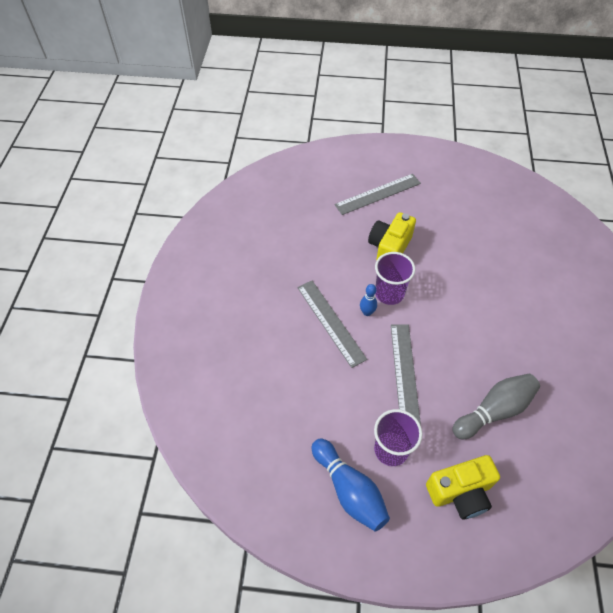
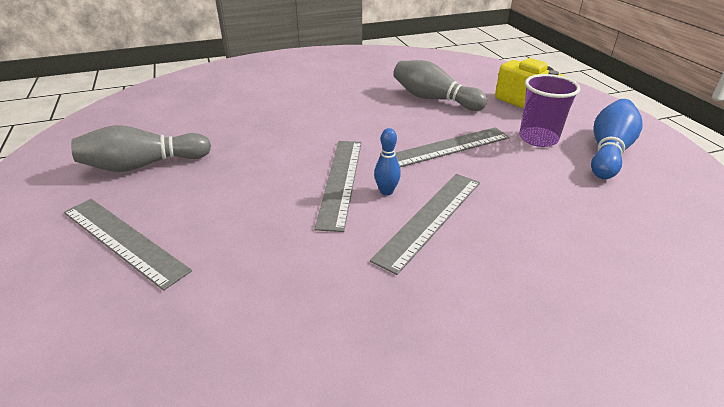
camera: 115 degrees left, 20 degrees down
yellow camera [368,212,416,261] -> none
purple cup [375,252,415,305] -> grey ruler [315,141,362,232]
none -> grey bowling pin [71,125,211,172]

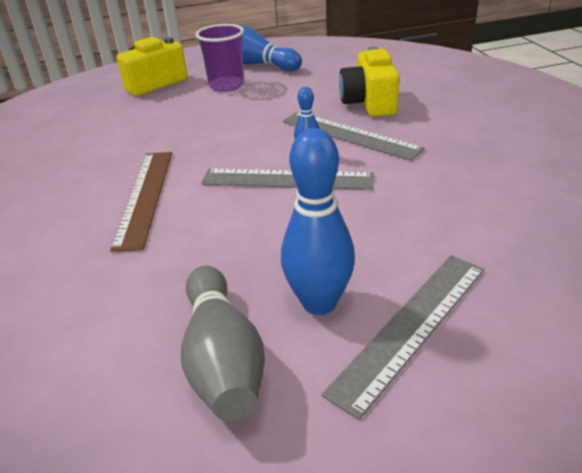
camera: 85 degrees left, 0 degrees up
grey ruler [379,127,510,167] -> none
grey bowling pin [393,60,487,111] -> none
none -> brown ruler [110,152,172,252]
none -> blue bowling pin [281,128,355,315]
none -> yellow camera [339,47,399,117]

